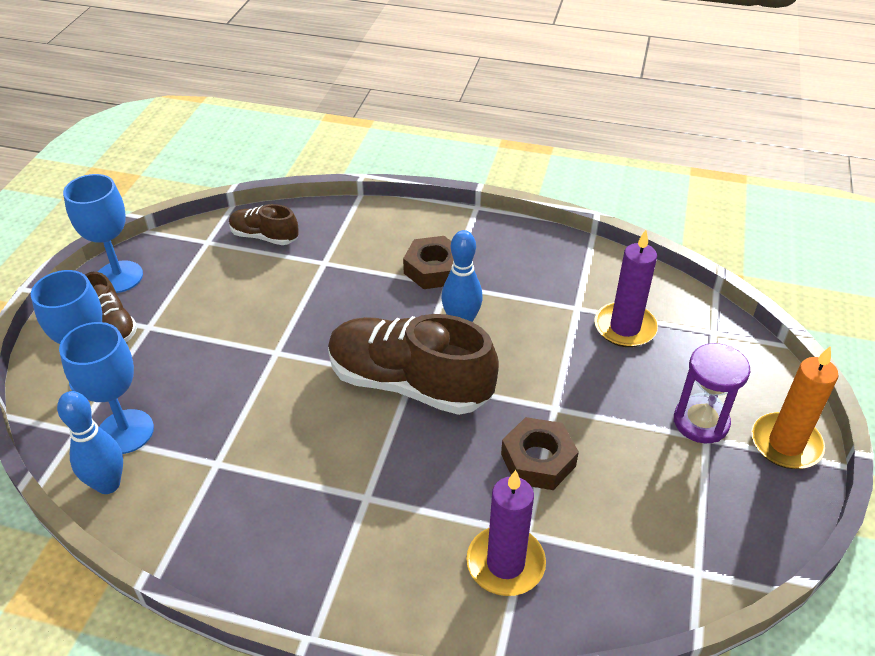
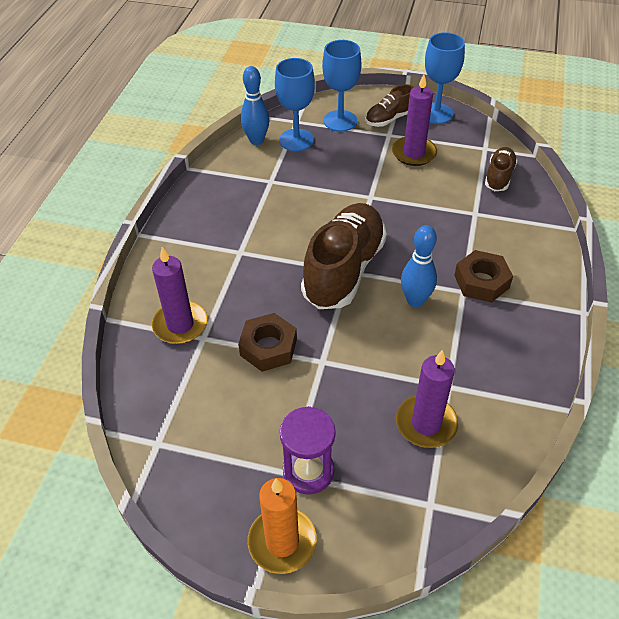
camera: 90 degrees right, 5 degrees up
none -> purple candle [392,74,437,166]

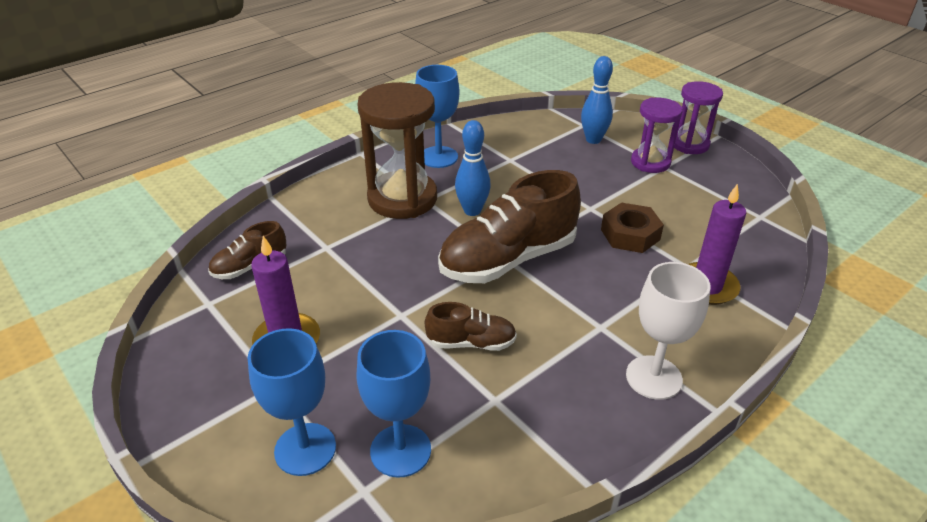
camera: 145 degrees left, 10 degrees down
blue bowling pin [241,66,270,145] -> blue bowling pin moved to [581,56,613,144]
orange candle [248,478,317,574] -> purple hourglass [674,81,723,154]
brown shoe [365,84,414,127] -> brown shoe moved to [425,302,517,351]
purple candle [396,350,458,448] -> none
blue goblet [425,32,465,124] -> blue goblet moved to [415,65,459,168]
brown nut [454,250,513,303] -> brown hourglass [357,82,437,219]
none -> white goblet [626,262,711,400]

